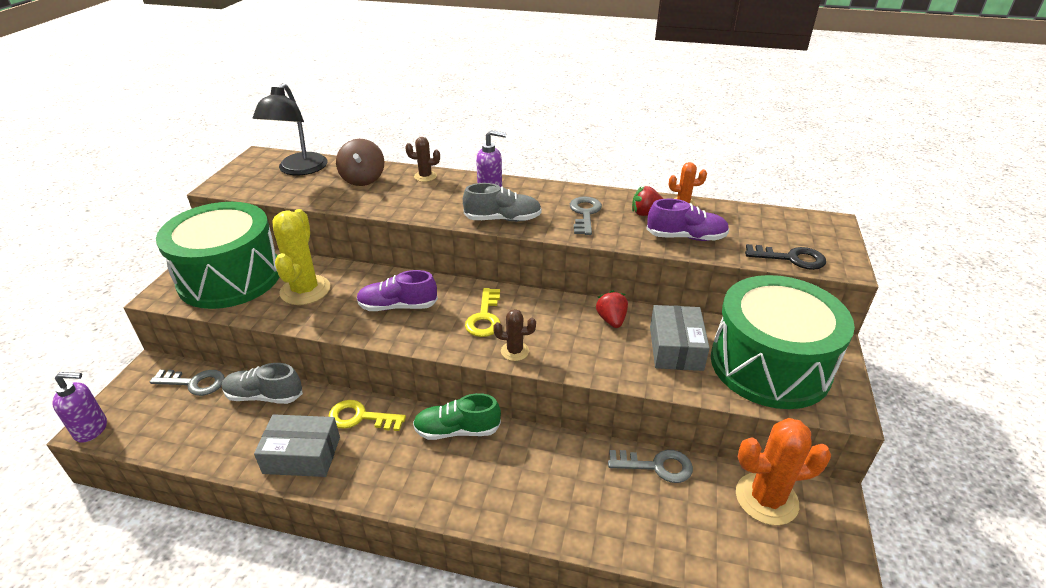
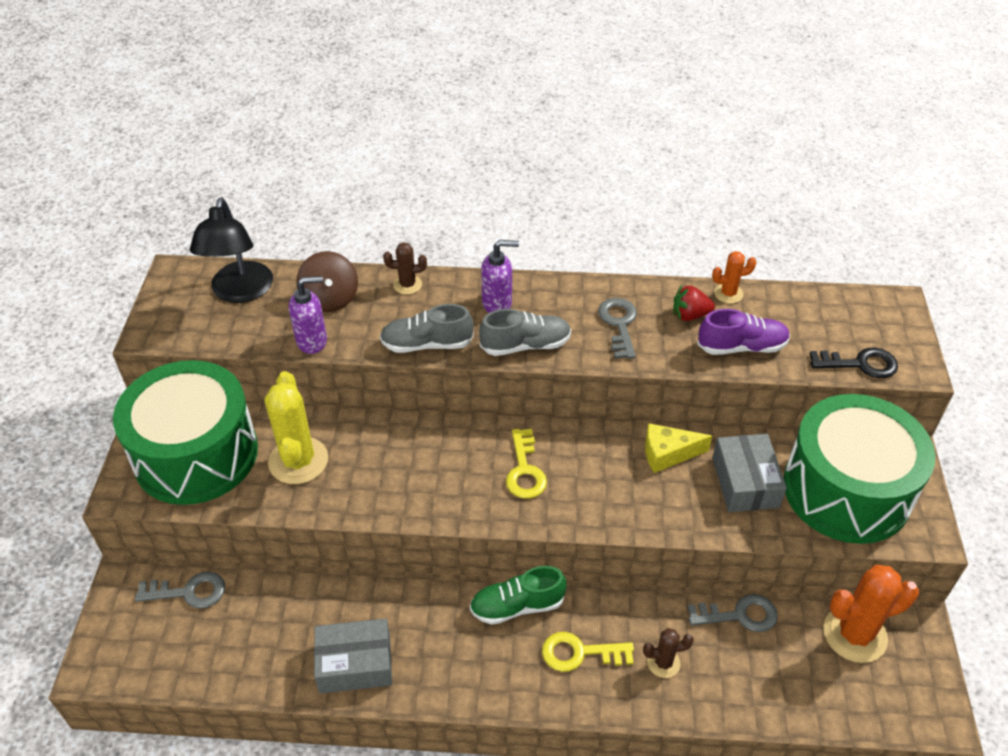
camera: 10 degrees left, 10 degrees up
purple soap dispenser [52,372,107,443] -> purple soap dispenser moved to [289,276,327,354]
grey shoe [222,363,303,404] -> grey shoe moved to [380,304,474,353]
yellow key [328,400,406,431] -> yellow key moved to [542,632,634,672]
purple shoe [357,270,438,311] -> none
brown cactus [493,309,536,361] -> brown cactus moved to [643,628,694,678]
red strawberry [595,290,628,328] -> yellow cheese [645,423,712,473]

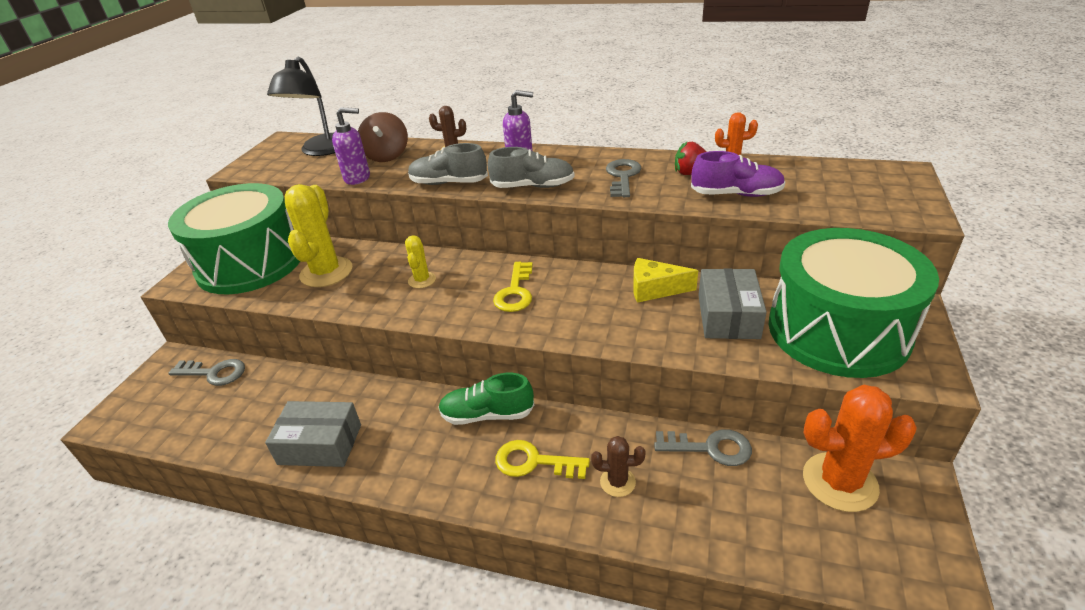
camera: 15 degrees right, 10 degrees down
black key [810,348,898,378] -> none
none -> yellow cactus [405,235,436,288]

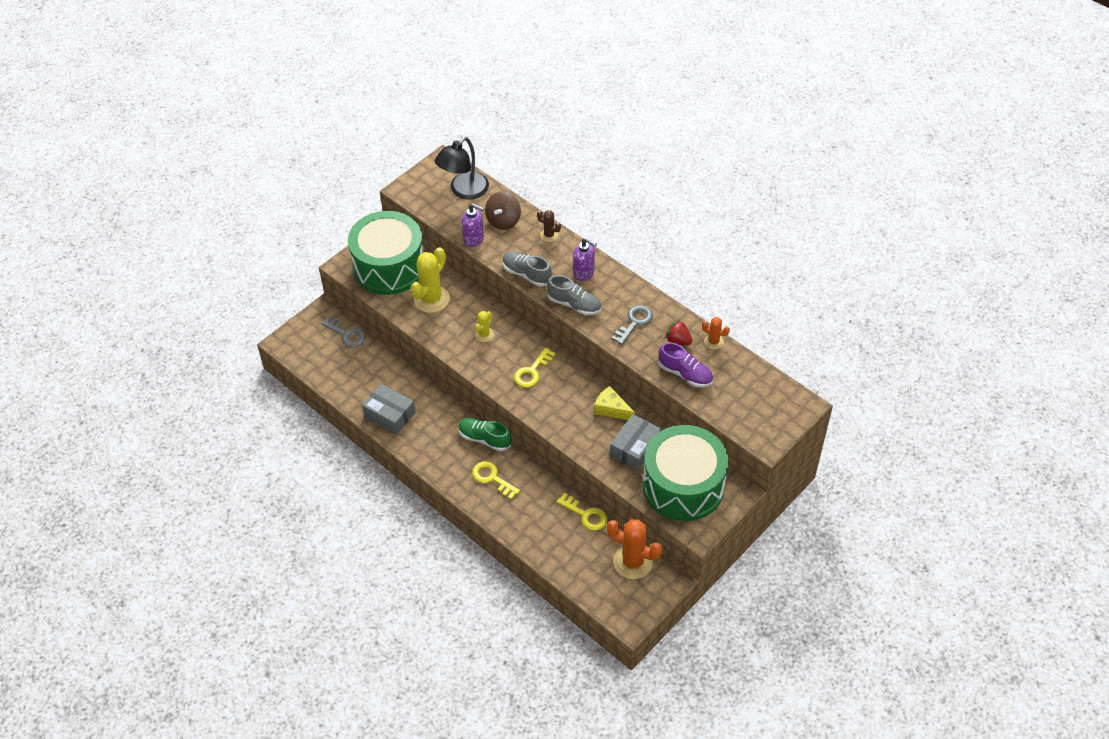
camera: 25 degrees right, 15 degrees up
brown cactus [591,436,645,497] -> none
grey key [654,429,752,466] -> yellow key [556,493,607,531]

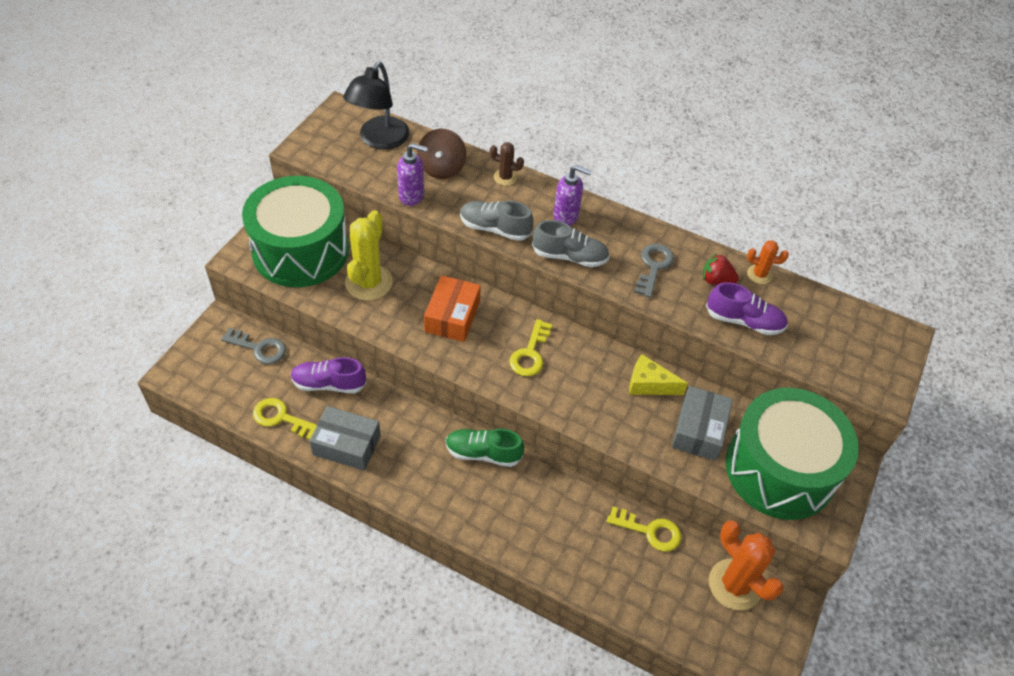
camera: 20 degrees left, 0 degrees up
yellow key [472,461,520,500] -> yellow key moved to [253,398,317,440]
yellow cactus [475,311,494,342] -> orange box [424,275,481,342]
orange cactus [607,519,663,579] -> orange cactus turned 45 degrees clockwise [709,521,784,610]
none -> purple shoe [291,357,366,393]

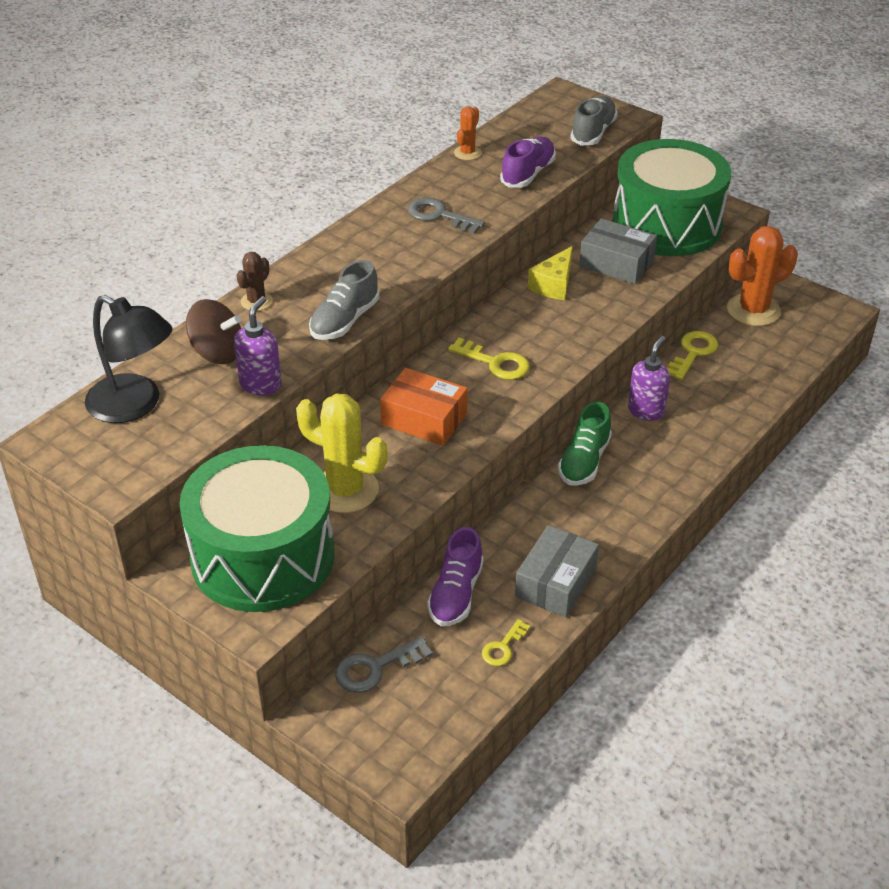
camera: 75 degrees left, 10 degrees down
grey key [221,328,286,364] -> grey key turned 150 degrees counterclockwise [335,637,433,693]
yellow key [253,398,317,440] -> yellow key [482,619,530,666], size x0.65
grey shoe [532,220,610,267] -> grey shoe moved to [570,96,618,146]
purple soap dispenser [553,165,591,226] -> purple soap dispenser moved to [628,336,670,421]
red strawberry [703,253,739,285] -> none

